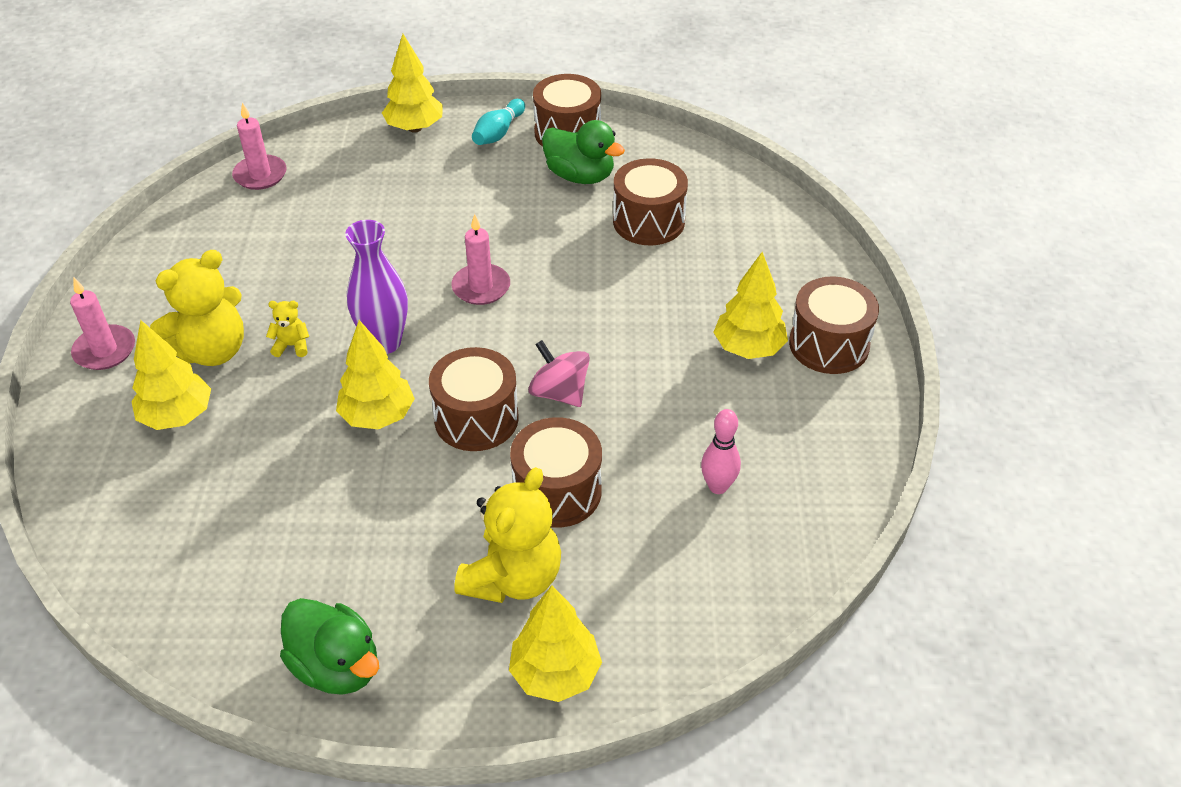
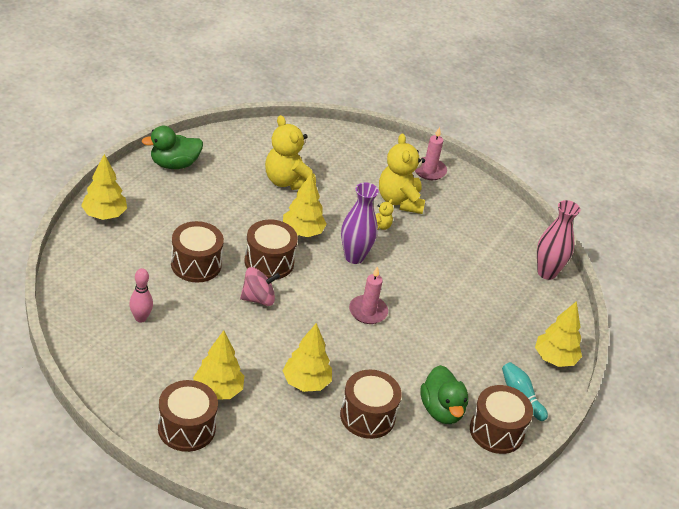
camera: 115 degrees right, 5 degrees down
yellow tree [131,320,211,430] -> yellow tree moved to [282,323,332,392]
pink candle [232,103,287,190] -> pink vase [537,200,580,280]
yellow teddy bear [455,467,561,603] -> yellow teddy bear moved to [265,115,316,190]
green duck [542,120,625,184] -> green duck turned 75 degrees counterclockwise [420,365,468,424]

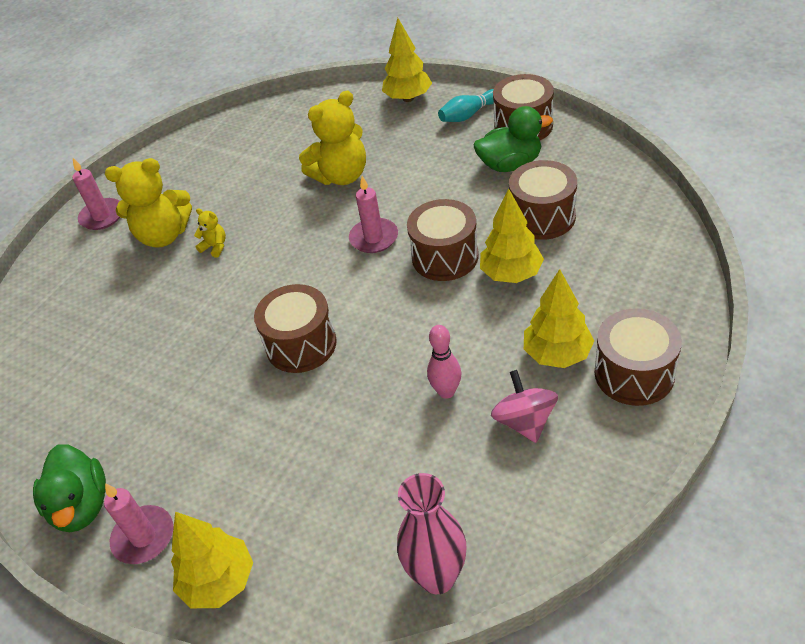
camera: 80 degrees left, 5 degrees up
pink bowling pin [129,268,153,323] -> pink bowling pin moved to [427,325,462,399]
brown drum [171,221,224,283] -> brown drum moved to [407,199,479,281]
pink spinning top [240,267,280,306] -> pink spinning top moved to [491,370,558,443]
yellow teddy bear [265,115,316,190] -> yellow teddy bear moved to [299,91,366,185]
yellow tree [283,173,327,237] -> none
purple vase [341,182,379,264] -> none
pink vase [537,200,580,280] -> pink vase moved to [397,473,466,594]
none -> pink candle [104,483,173,564]

